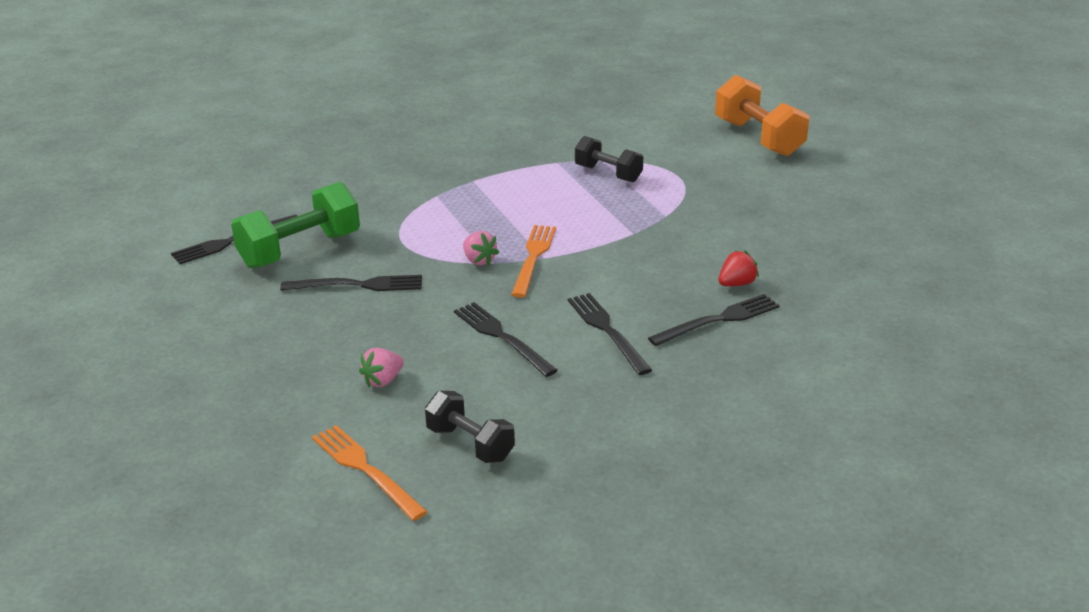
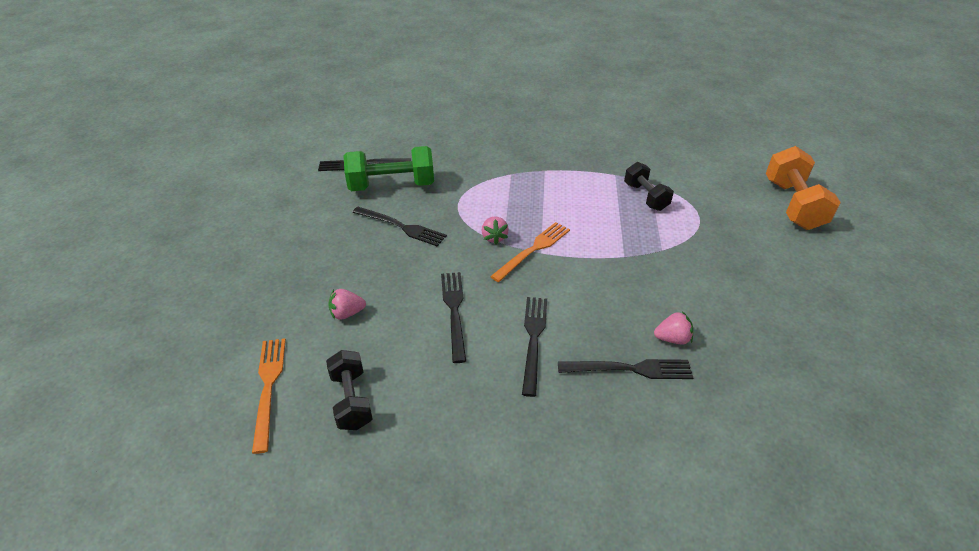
camera: 30 degrees right, 10 degrees up
red strawberry [718,250,759,286] -> pink strawberry [654,311,693,344]

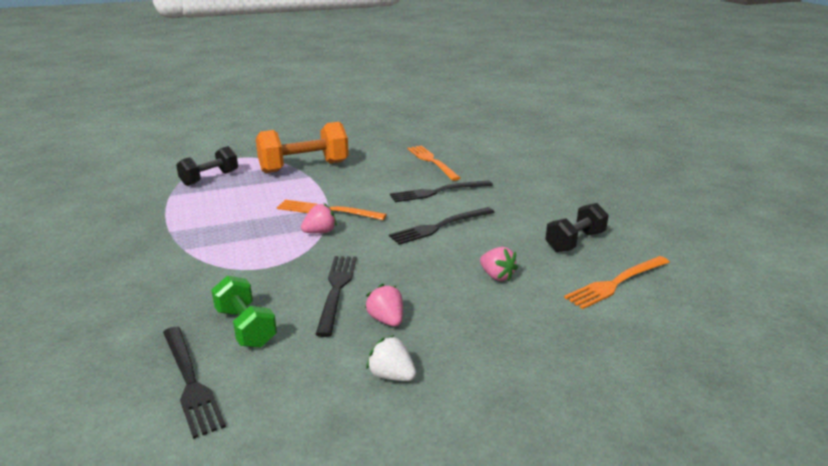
camera: 115 degrees left, 15 degrees down
green dumbbell [344,146,434,191] -> green dumbbell [211,275,277,348], size x0.62
black fork [558,359,693,379] -> orange fork [408,145,461,181]
pink strawberry [654,311,693,344] -> pink strawberry moved to [365,284,403,326]
orange dumbbell [766,146,841,230] -> orange dumbbell moved to [256,122,349,173]
none -> white strawberry [366,335,416,381]

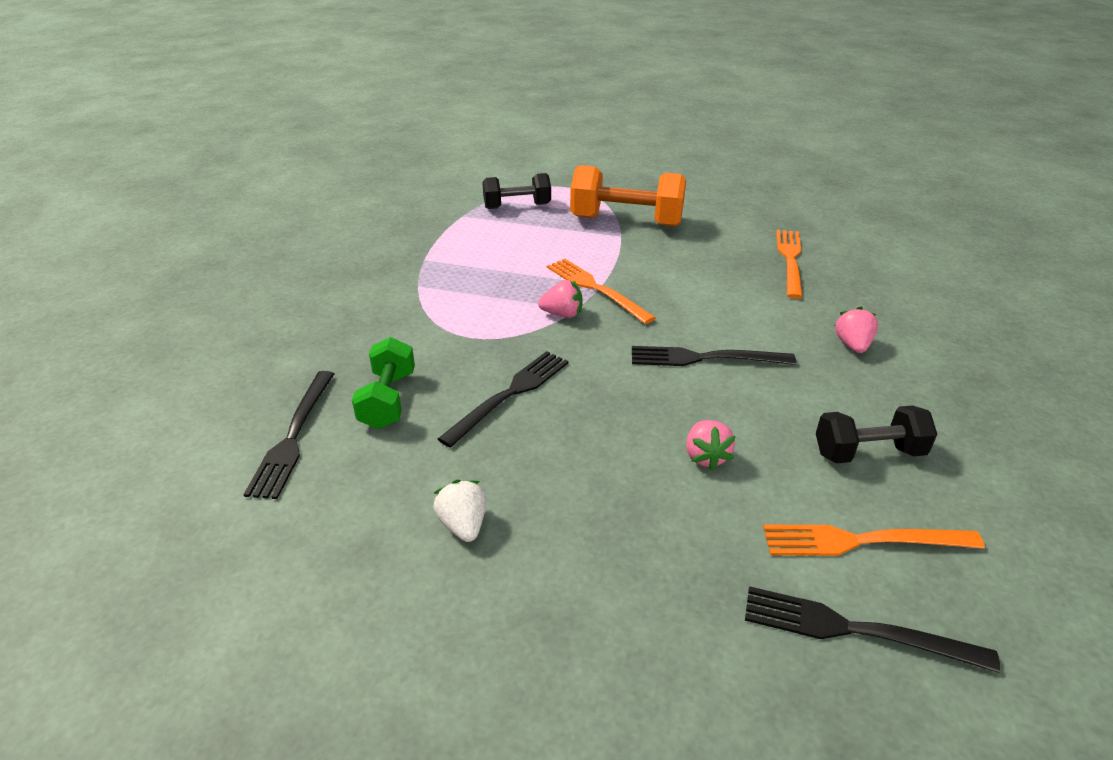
camera: 35 degrees right, 10 degrees up
pink strawberry [365,284,403,326] -> pink strawberry moved to [835,306,878,353]
black fork [390,180,493,202] -> black fork moved to [745,586,1000,673]

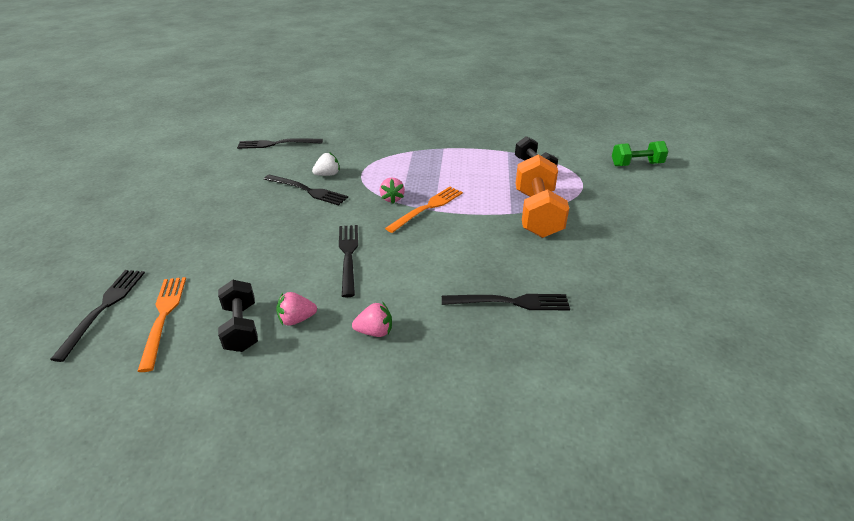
camera: 80 degrees right, 0 degrees up
green dumbbell [352,337,415,429] -> green dumbbell moved to [612,141,669,166]
white strawberry [433,479,486,542] -> white strawberry moved to [312,153,340,176]
pink strawberry [686,420,736,470] -> pink strawberry moved to [276,292,317,326]
orange fork [776,230,803,299] -> black fork [442,294,570,310]

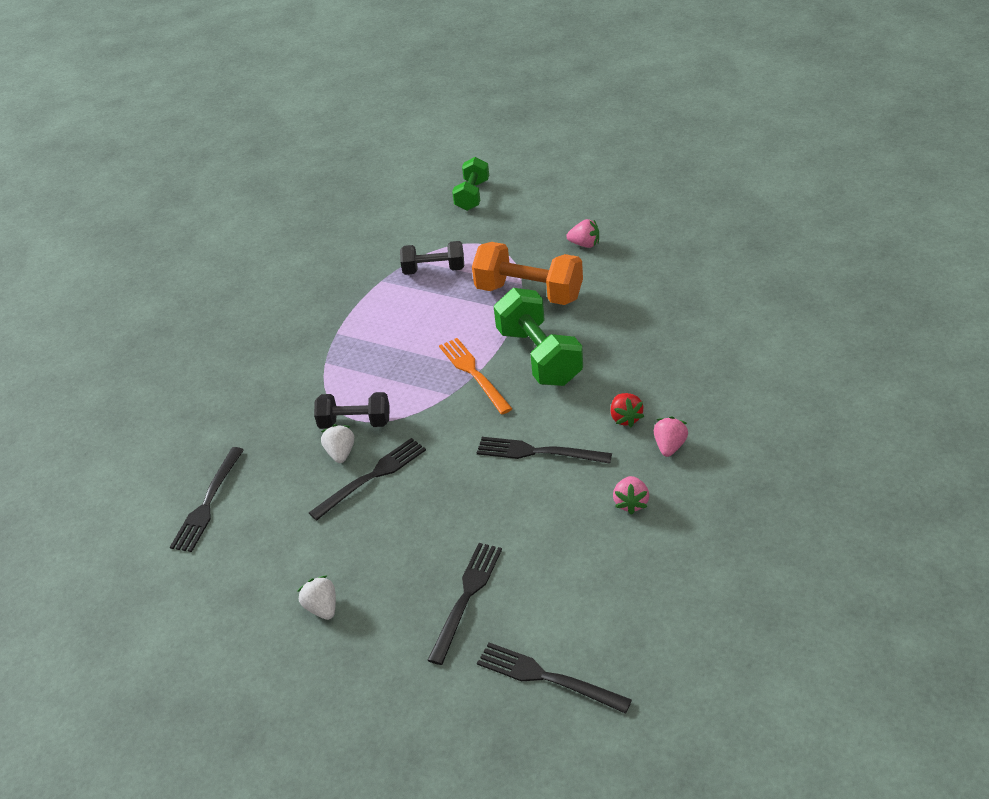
camera: 65 degrees left, 5 degrees up
orange fork [138,277,186,372] -> none
black dumbbell [218,280,258,352] -> black dumbbell moved to [314,392,390,429]
pink strawberry [380,178,405,204] -> pink strawberry moved to [566,219,599,248]
black fork [442,294,570,310] -> black fork moved to [427,543,502,665]
none -> white strawberry [297,576,336,620]
none -> green dumbbell [494,288,583,386]
none -> red strawberry [611,393,644,427]

